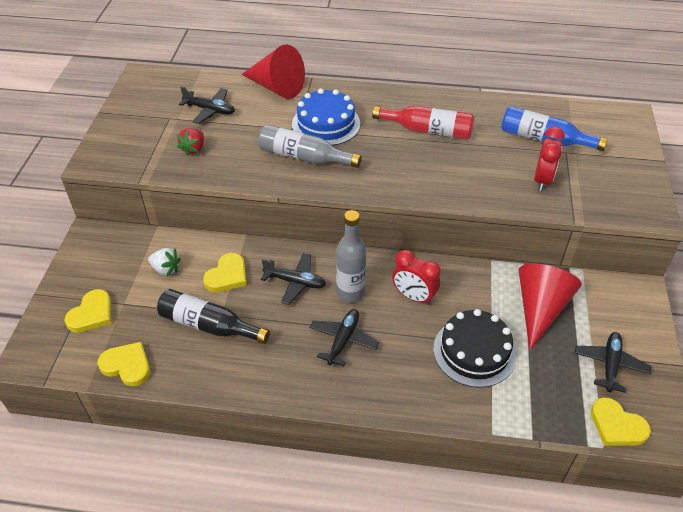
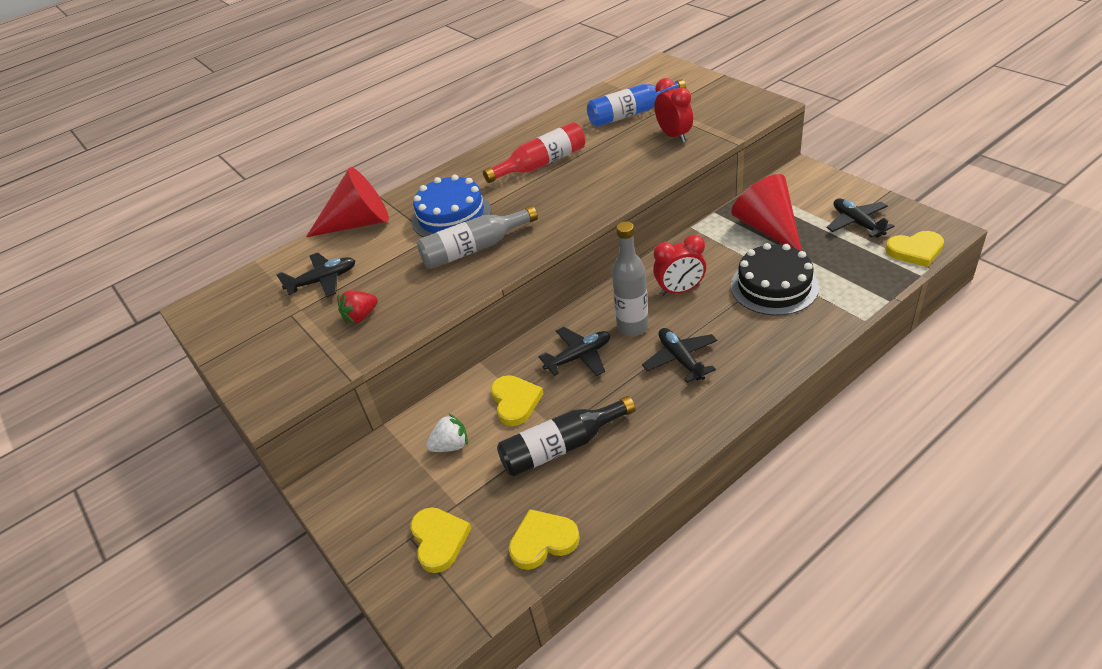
camera: 40 degrees left, 5 degrees down
red strawberry [177,128,204,156] -> red strawberry turned 75 degrees clockwise [337,290,378,324]

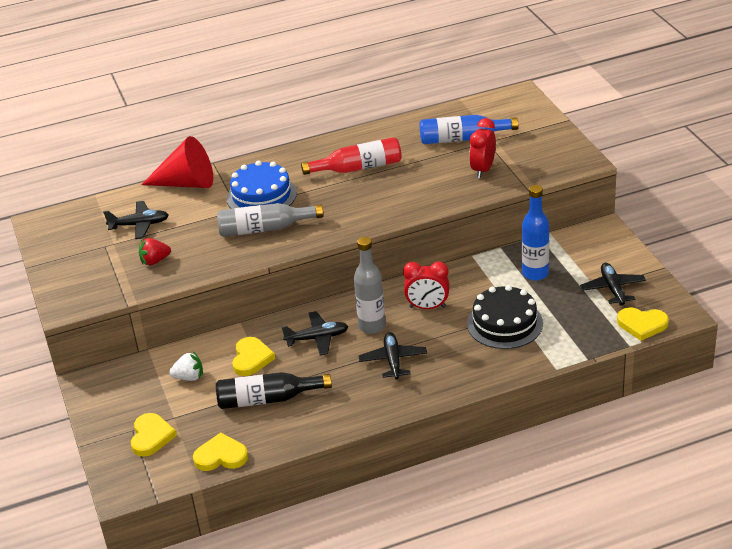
camera: 15 degrees right, 5 degrees down
red clock [654,78,693,143] -> red clock turned 150 degrees counterclockwise [469,118,496,178]
red cone [731,174,802,251] -> blue bottle [522,185,549,281]

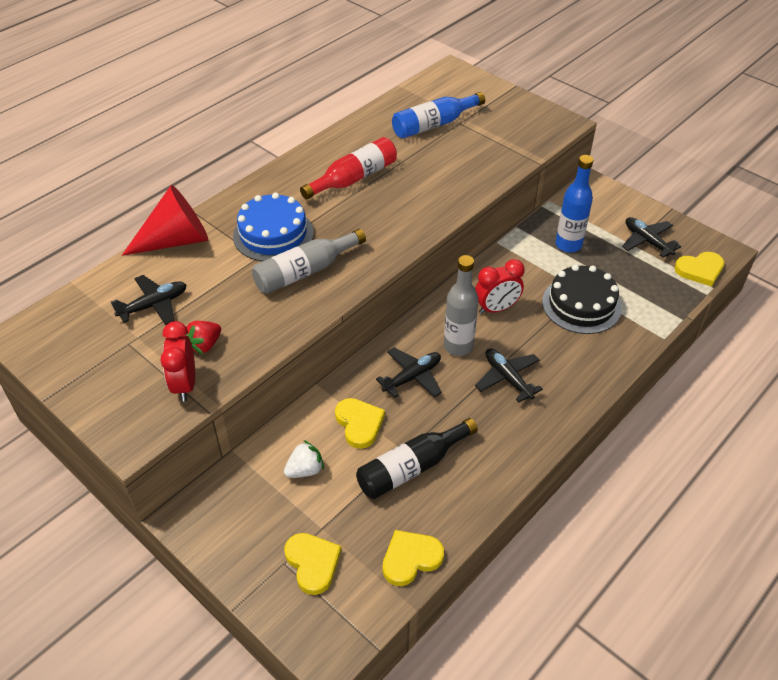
camera: 30 degrees left, 10 degrees up
red clock [469,118,496,178] -> red clock moved to [161,321,195,402]

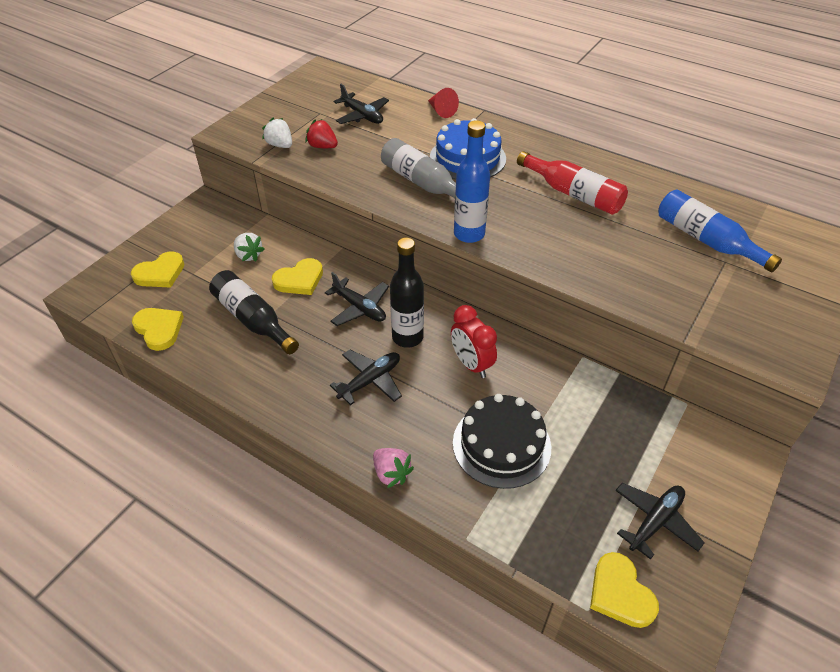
camera: 80 degrees right, 0 degrees up
red cone [122,185,208,256] -> red cone [428,88,459,118], size x0.51
red clock [161,321,195,402] -> white strawberry [262,118,292,148]
grey bottle [444,255,479,356] -> black bottle [390,238,424,348]
blue bottle [555,155,593,253] -> blue bottle moved to [454,120,490,243]
none -> pink strawberry [373,448,414,488]

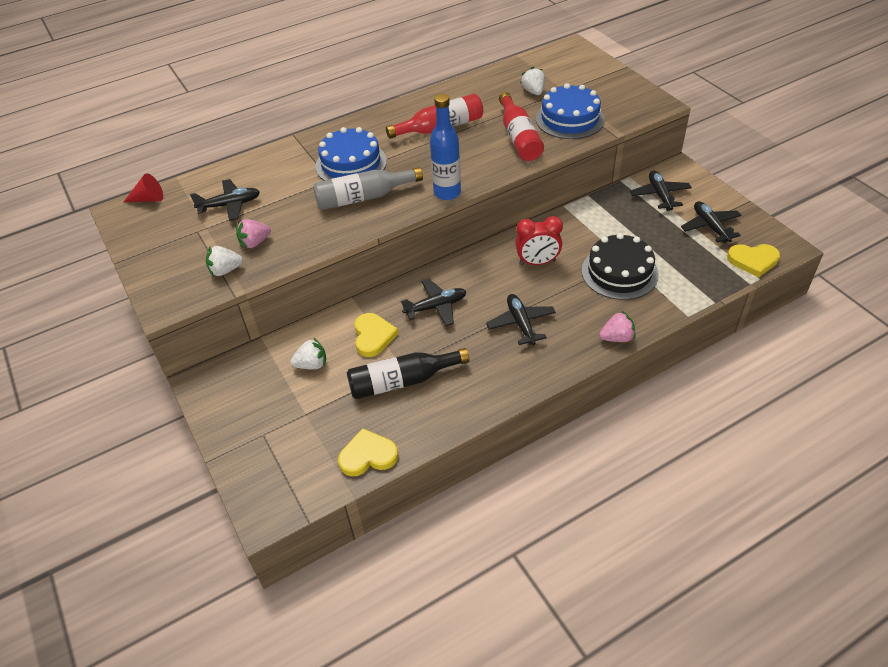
camera: 60 degrees left, 0 degrees up
yellow heart [131,252,185,288] -> none
red strawberry [305,119,338,148] -> pink strawberry [236,219,271,249]
black bottle [390,238,424,348] -> none
red cone [428,88,459,118] -> red cone moved to [124,173,163,202]
blue bottle [658,189,782,272] -> white strawberry [520,67,545,95]
none -> red bottle [499,92,544,161]
none -> blue cake [536,83,605,139]
none -> black plane [630,171,692,211]

